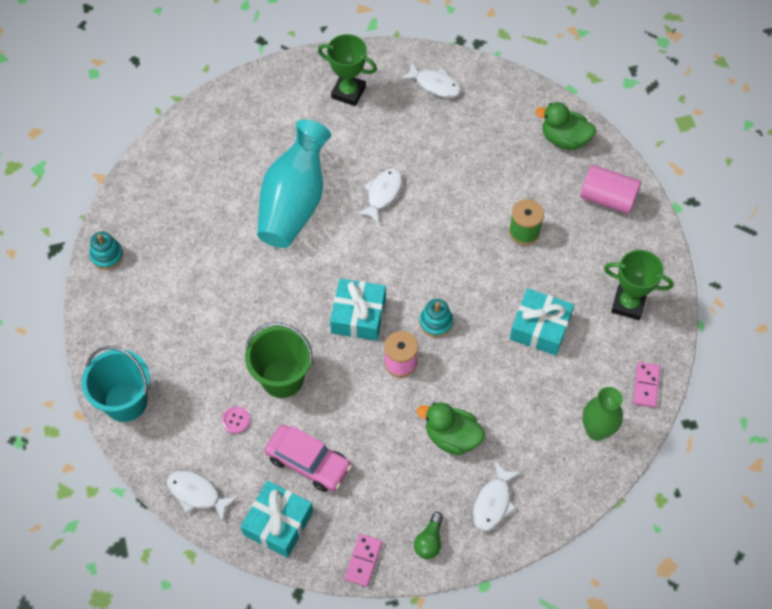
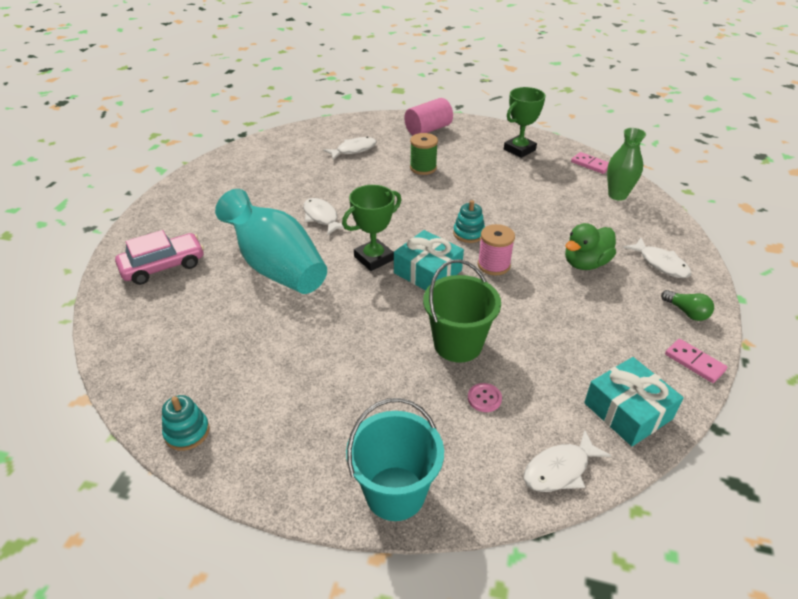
camera: 60 degrees left, 20 degrees down
pink car [265,425,352,492] -> pink car moved to [115,230,204,285]
green trophy [318,34,377,106] -> green trophy moved to [342,185,401,271]
white fish [400,61,461,98] -> white fish moved to [323,137,377,160]
turquoise gift [510,288,574,355] -> none
green duck [535,102,596,150] -> none

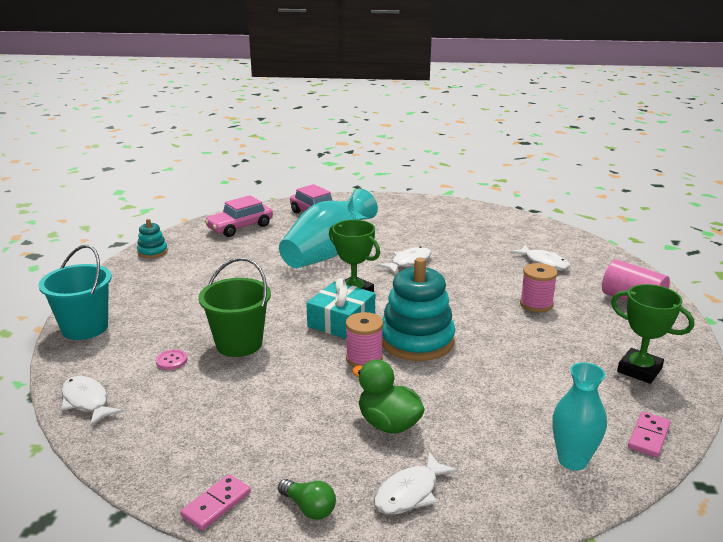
camera: 80 degrees right, 15 degrees down
green spool [410,133,438,175] -> pink spool [520,263,558,312]
turquoise stacking toy [453,200,485,243] -> turquoise stacking toy [382,257,455,361], size x2.05
turquoise gift [584,357,684,446] -> none
green vase [607,128,646,201] -> turquoise vase [553,363,607,470]
green light bulb [661,290,714,321] -> green light bulb turned 90 degrees counterclockwise [278,479,336,520]
none -> pink car [205,195,273,237]

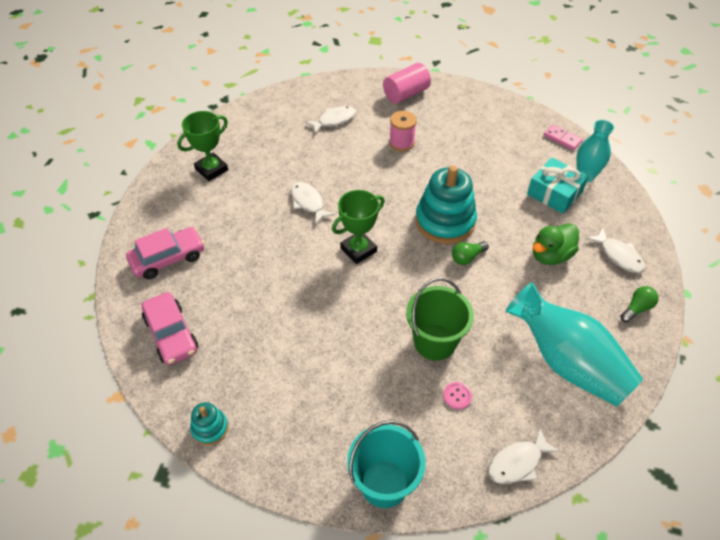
camera: 80 degrees left, 25 degrees up
pink domino [180,474,251,530] -> none
turquoise vase [279,189,378,268] -> turquoise vase moved to [506,282,643,407]
turquoise gift [306,278,375,339] -> turquoise gift moved to [527,157,589,214]
pink spool [346,312,383,367] -> green light bulb [452,241,489,265]
green trophy [611,284,694,384] -> green trophy moved to [177,111,228,181]

